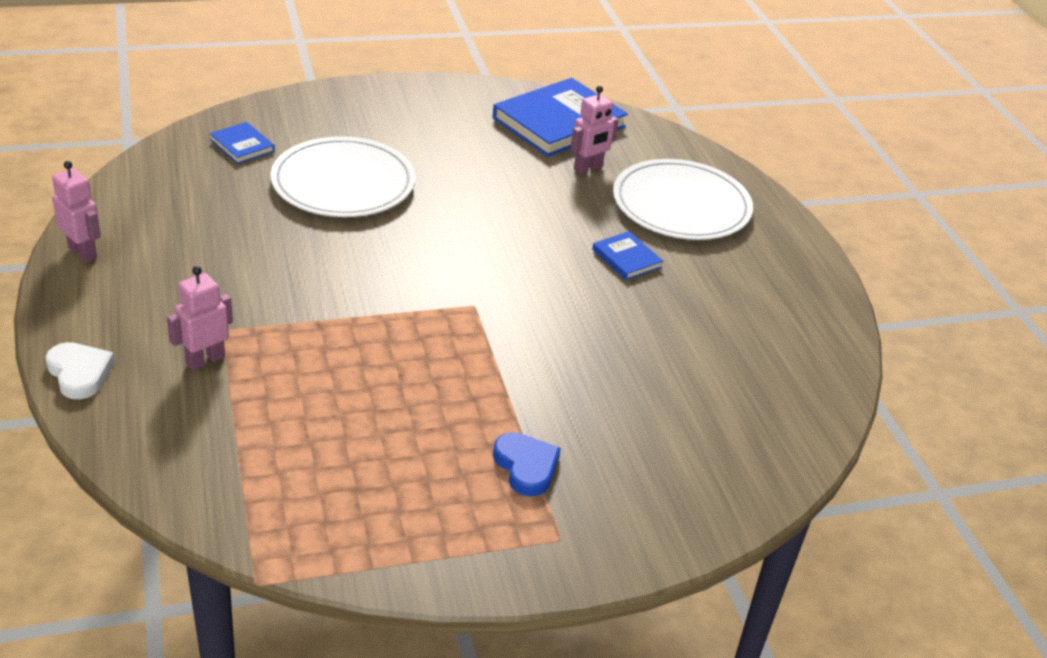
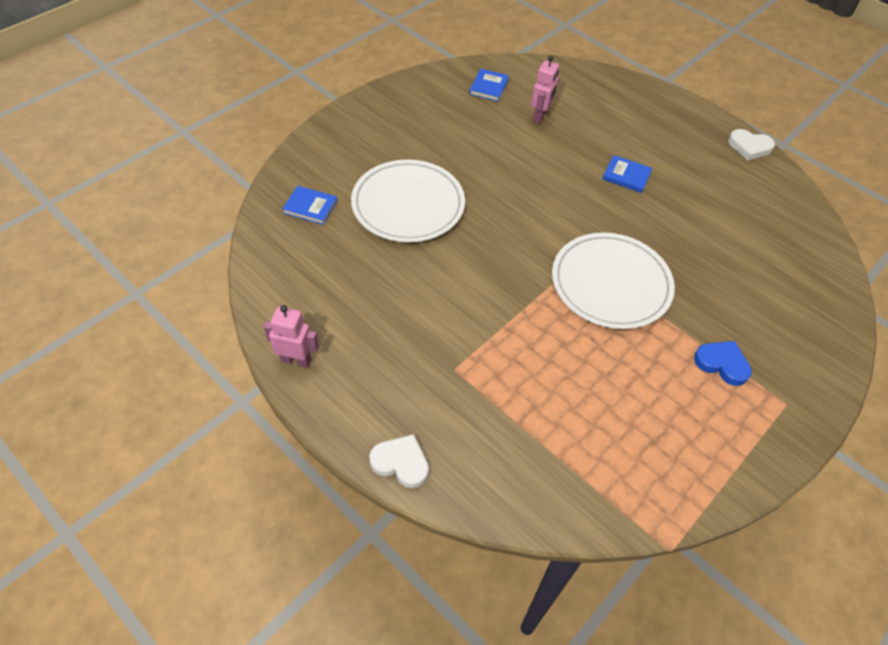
camera: 30 degrees left, 15 degrees up
pink robot [167,266,233,371] -> none
blue book [492,78,628,157] -> blue book [469,69,509,102], size x0.47
white plate [613,159,753,240] -> white plate moved to [552,233,675,329]
none -> white heart [728,129,775,160]

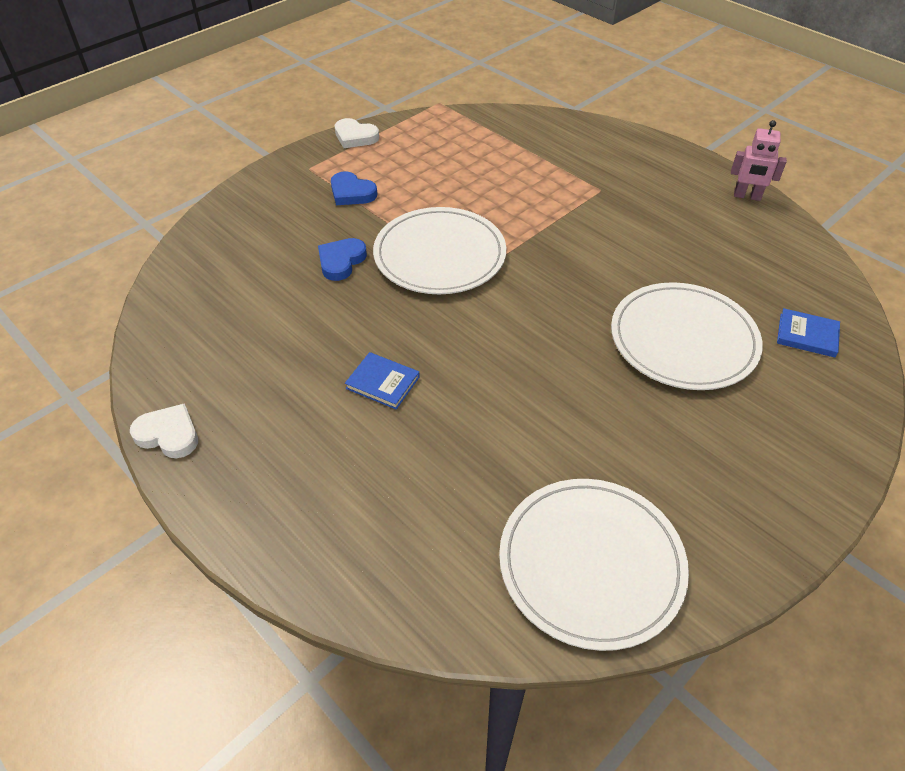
camera: 175 degrees left, 5 degrees down
white heart [369,434,429,488] -> white heart moved to [335,118,379,148]
blue book [469,69,509,102] -> white plate [499,479,689,651]
pink robot [531,56,559,123] -> none
none -> blue heart [318,238,367,281]

